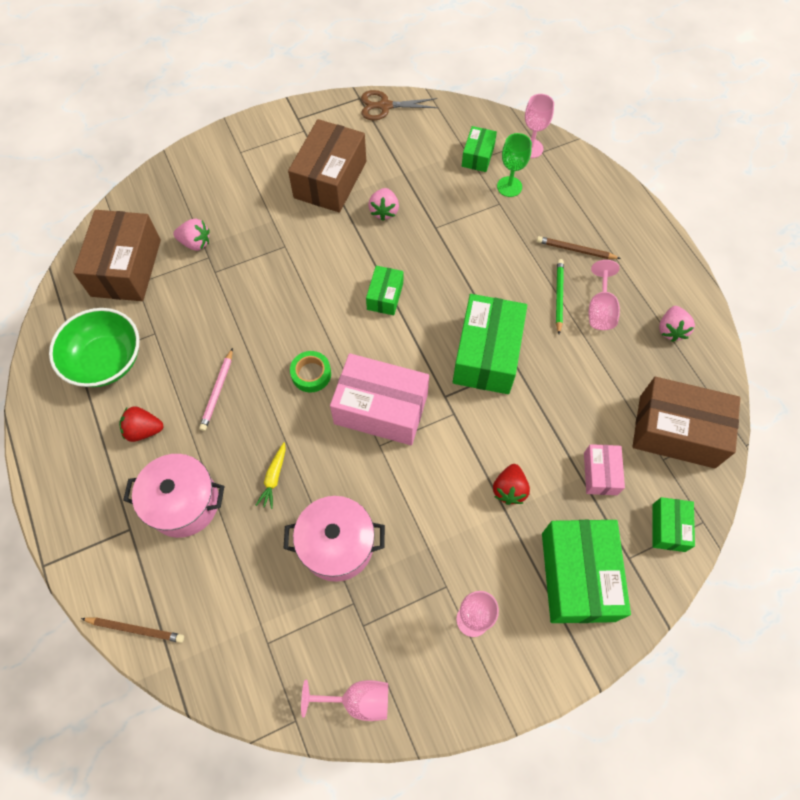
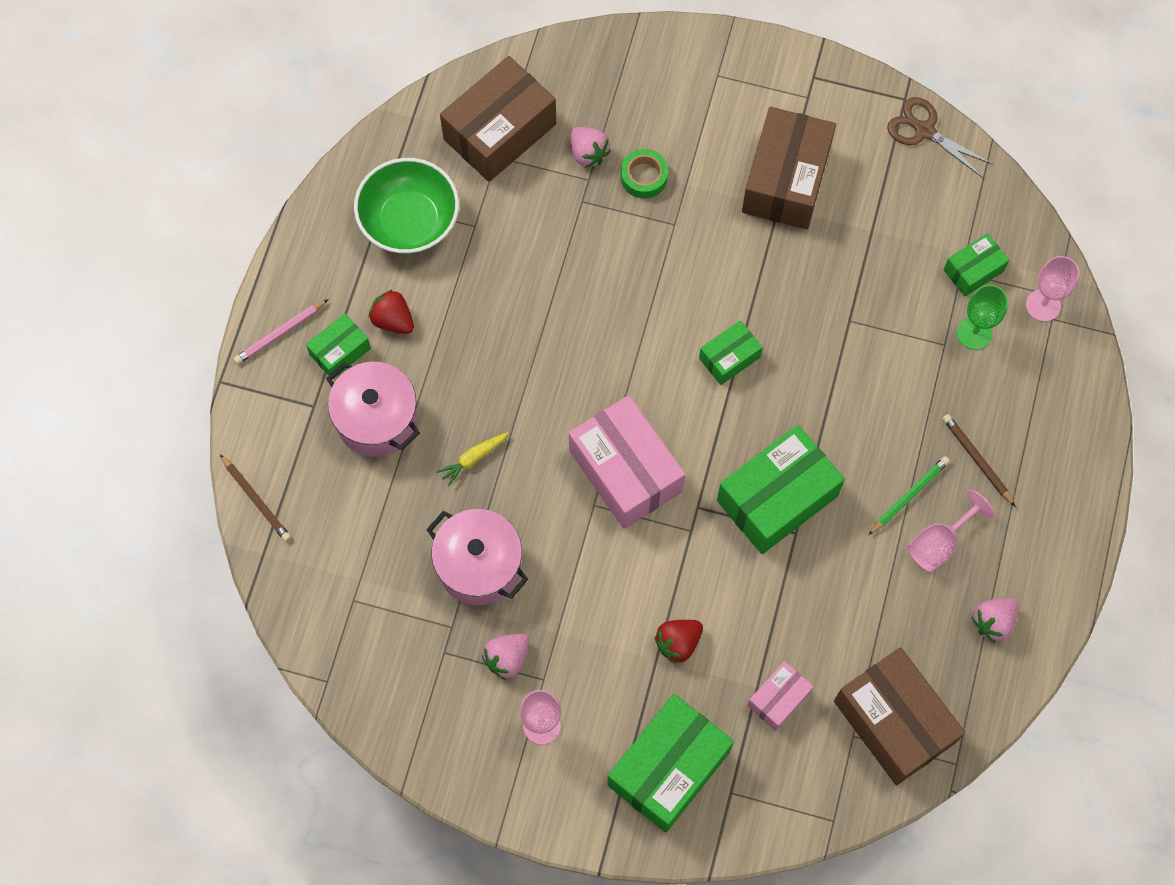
camera: 40 degrees right, 5 degrees up
pink pencil [199,348,233,431] -> pink pencil moved to [233,299,329,365]
brown box [288,119,366,213] -> brown box turned 45 degrees counterclockwise [742,107,836,229]
green tape [290,351,331,393] -> green tape moved to [621,149,668,198]
pink goblet [301,680,388,721] -> none
pink strawberry [368,188,399,221] -> pink strawberry moved to [482,633,529,680]
green box [653,497,695,552] -> green box moved to [306,313,371,380]

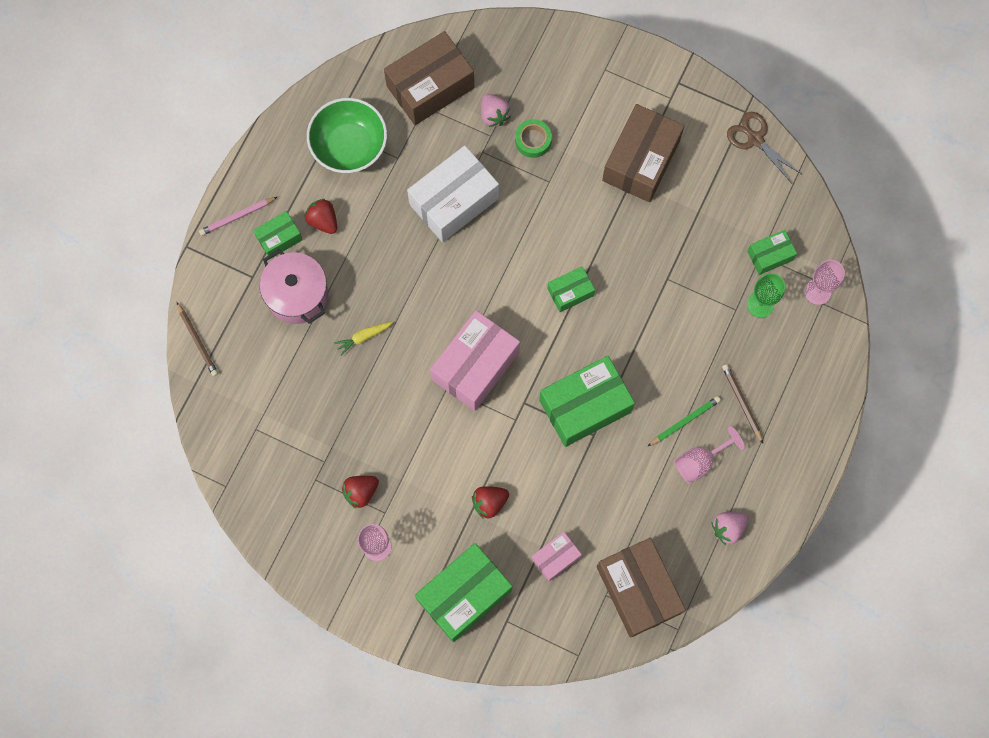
camera: 10 degrees right, 5 degrees up
pink pot [426,509,529,605] -> none
pink strawberry [482,633,529,680] -> red strawberry [342,476,379,509]
pink box [569,395,685,529] -> pink box turned 60 degrees clockwise [430,310,520,411]
none -> white box [407,146,499,242]

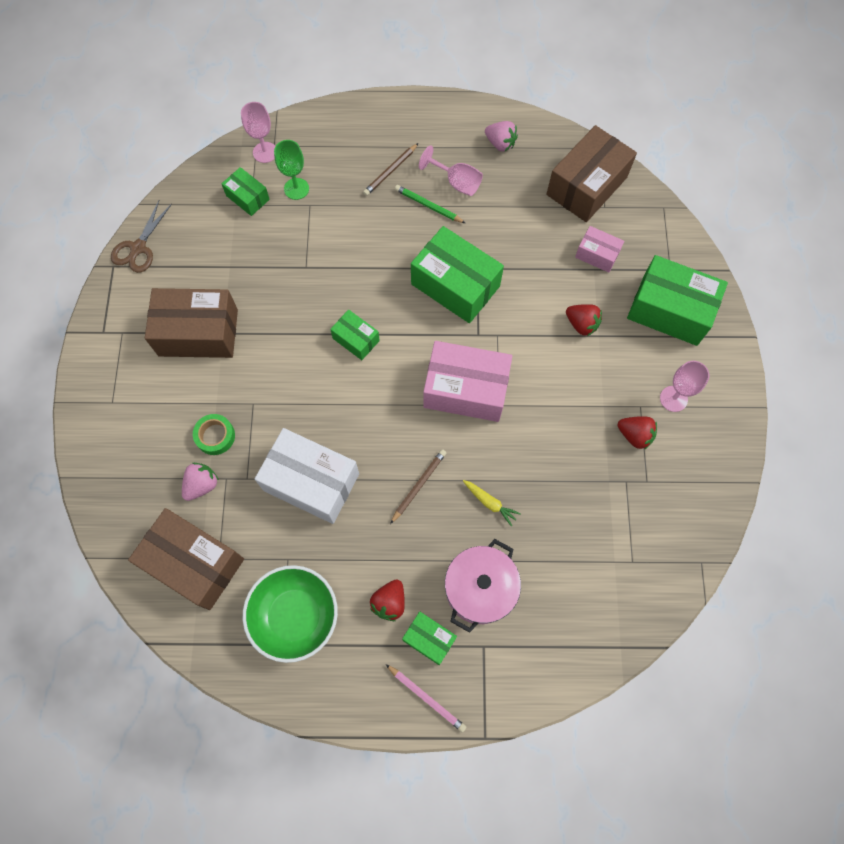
camera: 115 degrees left, 5 degrees down
brown pencil [177,302,218,376] -> brown pencil moved to [390,449,446,524]

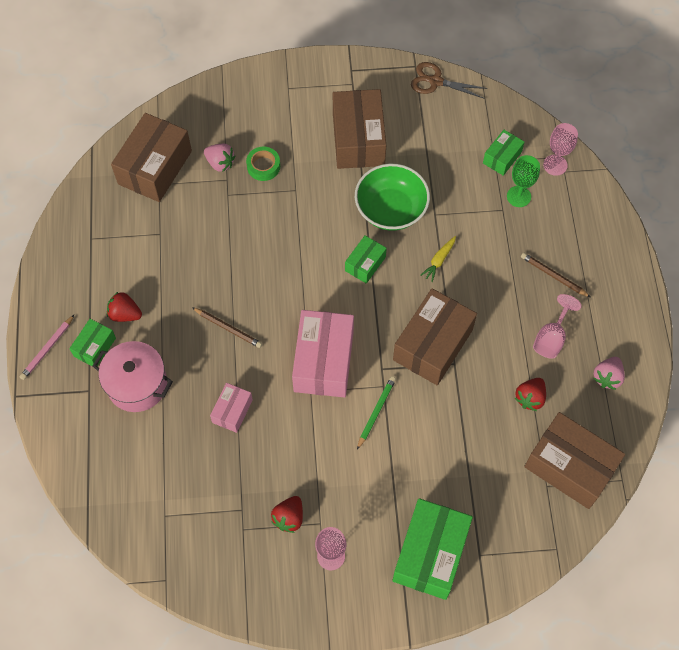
camera: 85 degrees right, 5 degrees down
green bowl [243,565,338,663] -> green bowl moved to [355,164,430,231]
white box [255,428,359,524] -> none
green pencil [395,185,465,223] -> green pencil moved to [357,376,396,450]
green box [411,226,504,323] -> brown box [393,288,477,385]
yellow carrot [463,480,521,526] -> yellow carrot moved to [420,236,456,282]
red strawberry [566,304,602,336] -> red strawberry moved to [515,378,546,411]
pink box [575,226,624,273] -> pink box moved to [210,383,253,433]

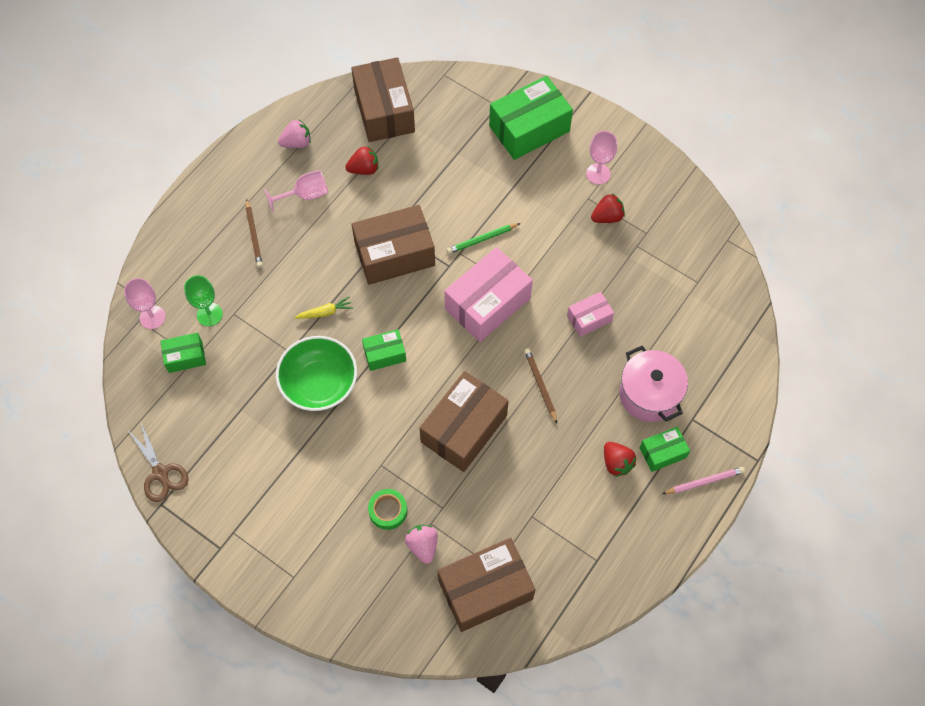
camera: 140 degrees left, 0 degrees up
brown box [333,89,386,169] -> brown box moved to [419,371,509,472]

